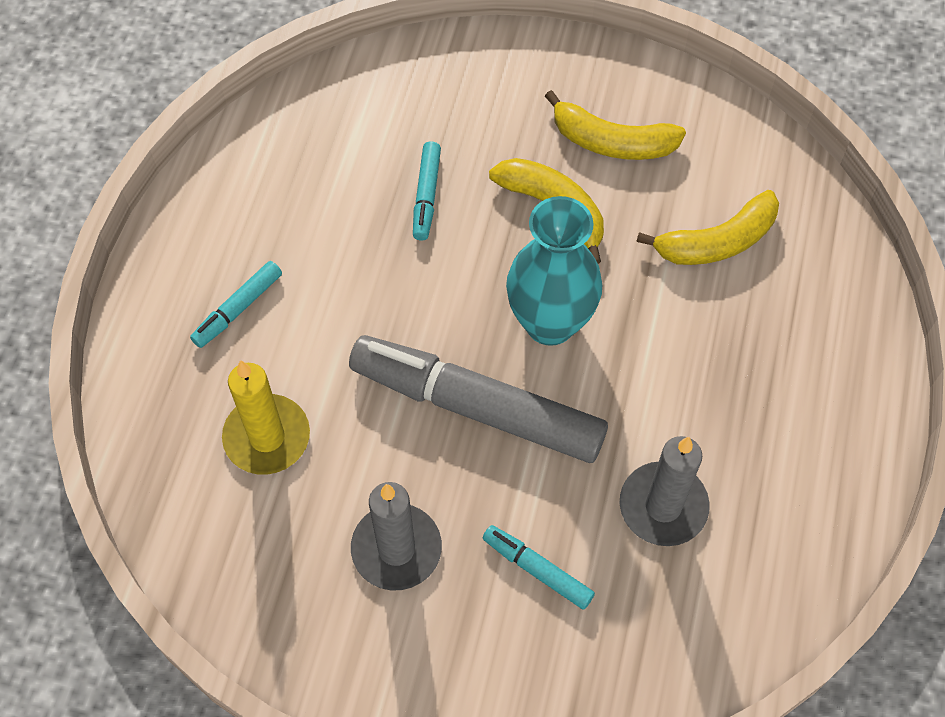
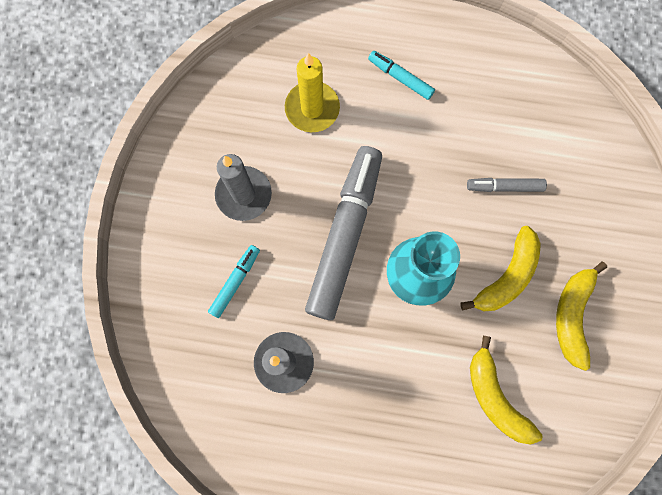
camera: 85 degrees right, 15 degrees up
turquoise marker [413,142,441,241] -> grey marker [467,178,547,192]

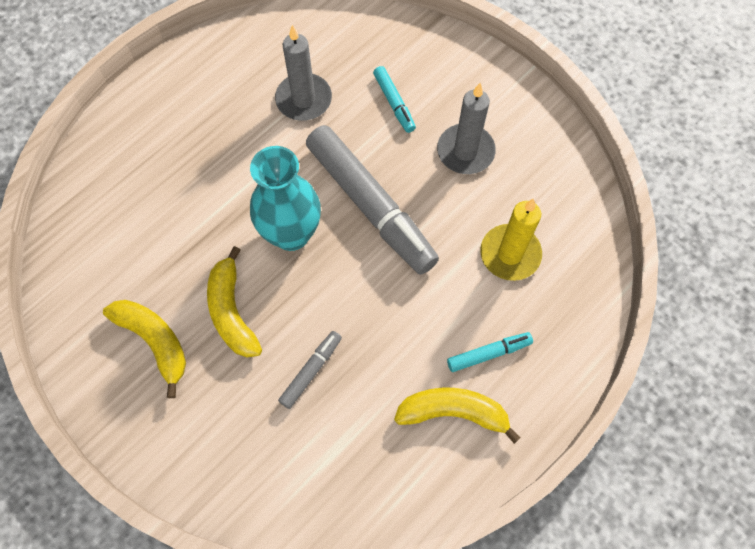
camera: 125 degrees right, 10 degrees down
yellow banana [470,336,543,445] -> yellow banana moved to [394,388,521,444]

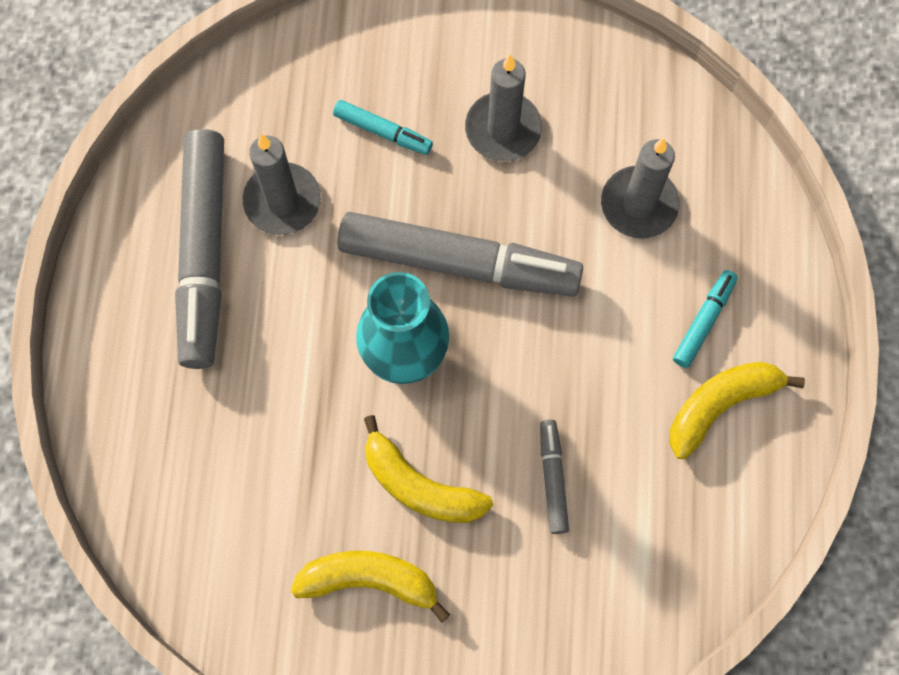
camera: 40 degrees left, 5 degrees up
yellow candle [480,198,542,281] -> grey candle [601,138,680,239]
none -> grey marker [175,129,224,369]

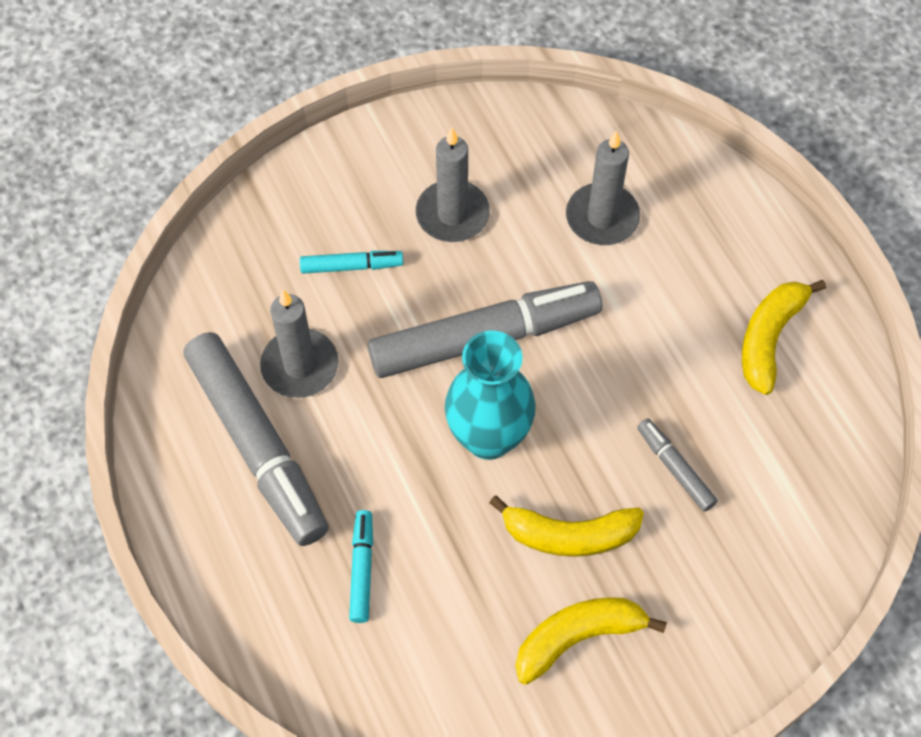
camera: 30 degrees left, 10 degrees down
turquoise marker [673,270,738,368] -> turquoise marker moved to [349,510,373,623]

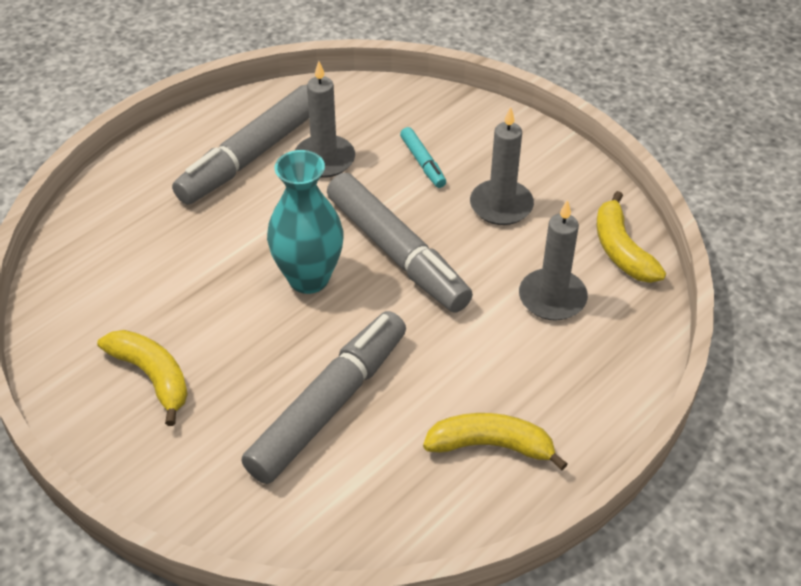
camera: 70 degrees right, 15 degrees down
turquoise marker [349,510,373,623] -> none
yellow banana [489,495,644,557] -> yellow banana moved to [596,191,666,283]
grey marker [637,418,718,512] -> grey marker [241,311,406,484], size x2.24

